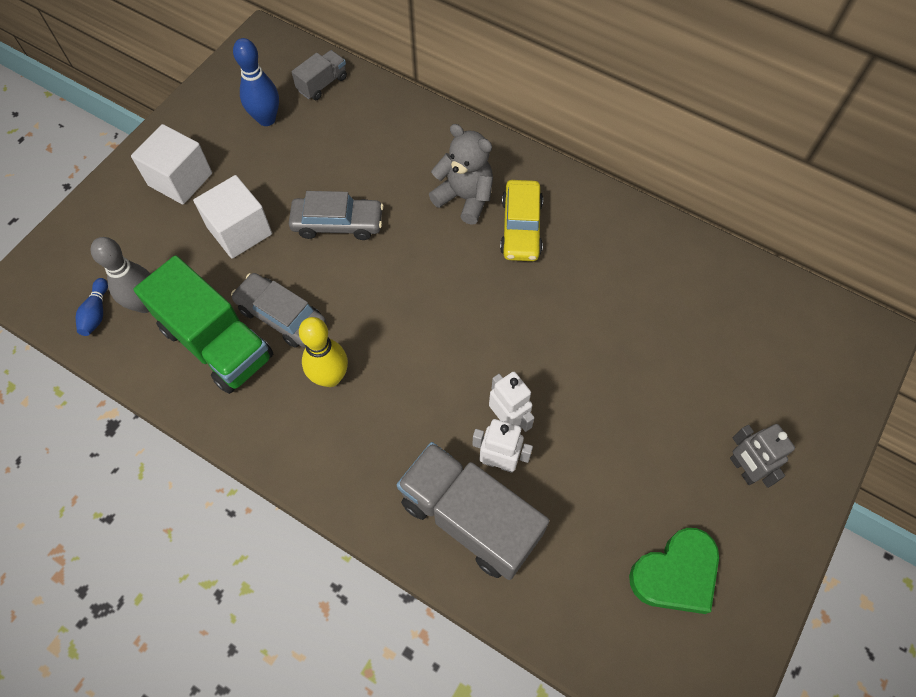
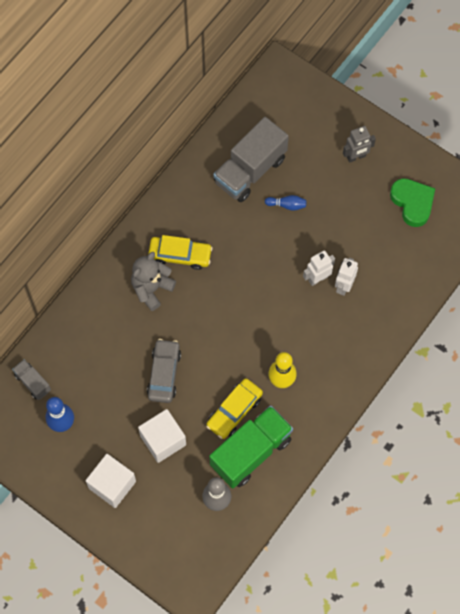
camera: 85 degrees left, 5 degrees up
blue bowling pin [76,278,108,336] -> blue bowling pin moved to [265,195,306,211]
grey car [231,273,326,348] -> yellow car [206,378,263,439]
grey truck [397,442,549,580] -> grey truck moved to [213,117,289,202]

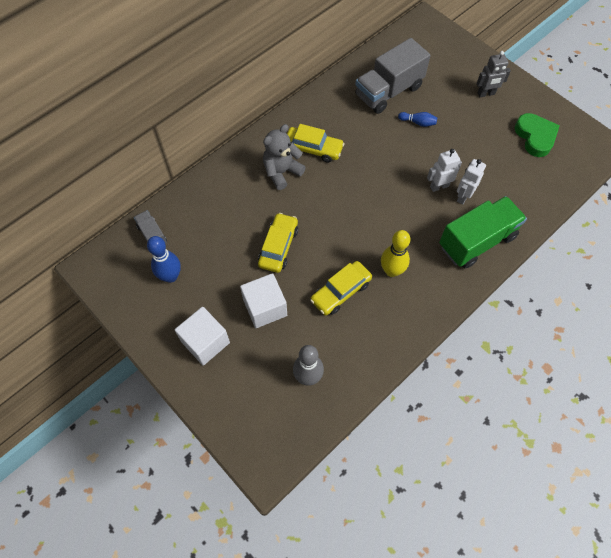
camera: 10 degrees right, 5 degrees down
grey car [147,339,181,403] -> yellow car [258,213,298,273]
green truck [209,406,293,488] -> green truck moved to [439,196,527,269]

